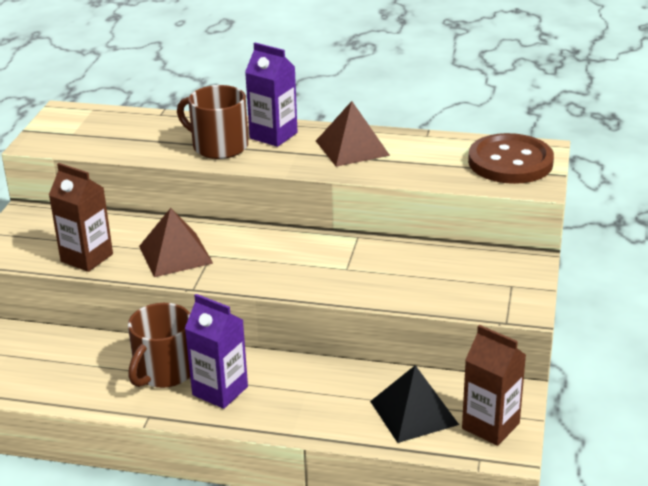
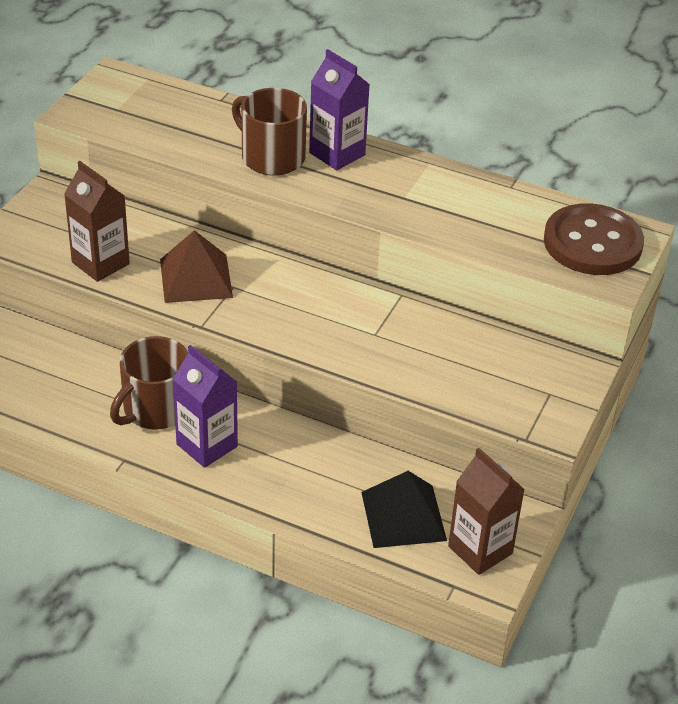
camera: 10 degrees right, 10 degrees up
brown pyramid [316,101,390,167] -> none

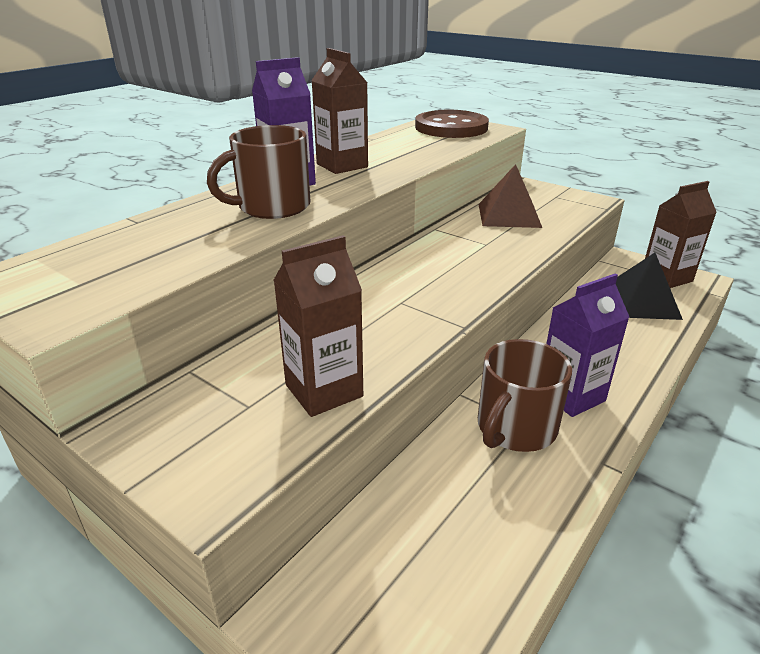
camera: 75 degrees left, 10 degrees down
brown mug [110,336,188,430] -> brown mug turned 75 degrees clockwise [478,339,572,452]
brown pyramid [160,230,233,303] -> brown pyramid moved to [479,164,542,228]
none -> brown carton [311,48,368,174]

